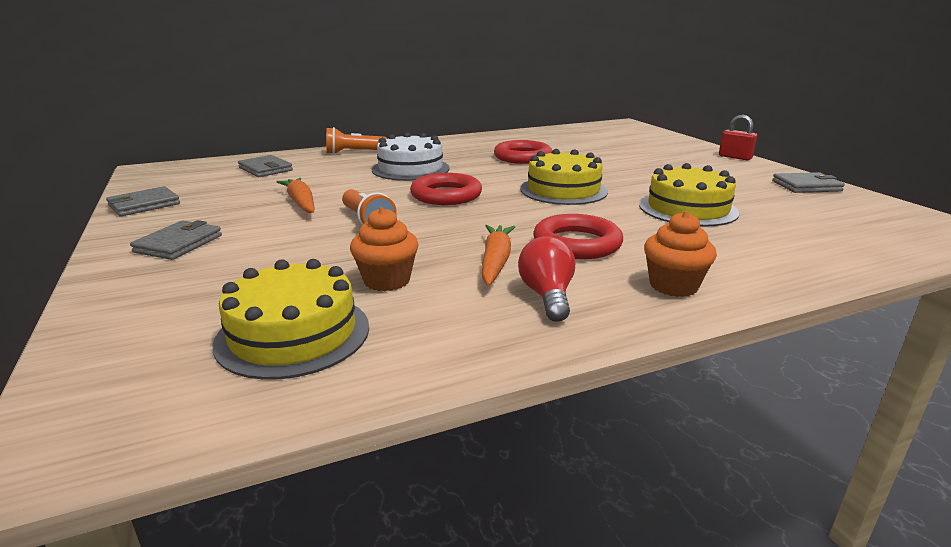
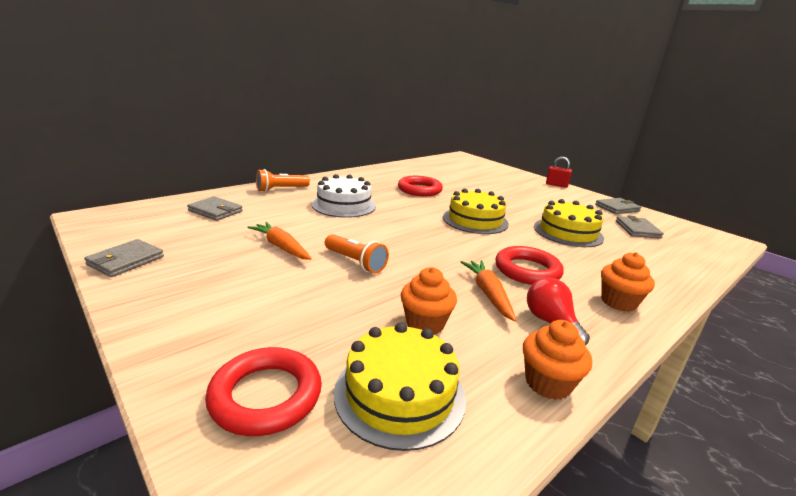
camera: 20 degrees left, 0 degrees up
grey wallet [130,220,222,260] -> grey wallet moved to [616,215,664,239]
red ring [410,173,482,205] -> red ring moved to [205,347,322,436]
none -> orange cupcake [523,320,592,400]

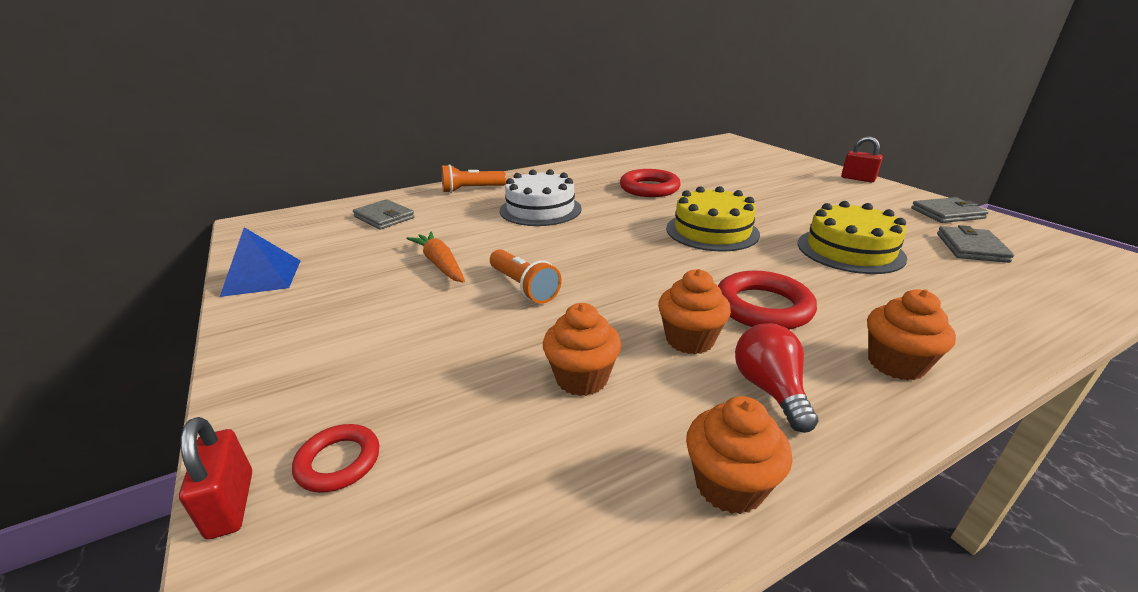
camera: 15 degrees right, 5 degrees up
grey wallet [84,239,164,277] -> blue pyramid [220,227,301,297]
red ring [205,347,322,436] -> red ring [292,424,379,493], size x0.58
yellow cake [334,323,466,451] -> none
orange carrot [461,260,516,322] -> orange cupcake [658,269,731,354]
none -> red padlock [179,417,252,539]

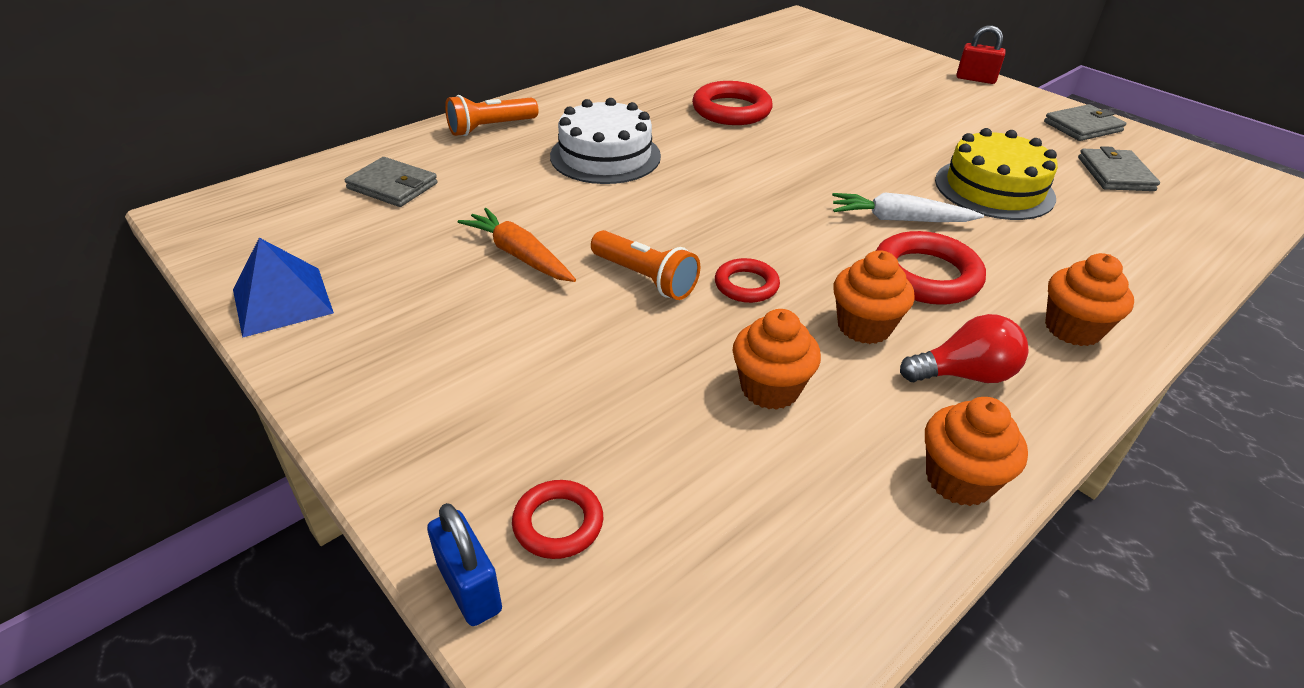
camera: 15 degrees left, 10 degrees up
red padlock [179,417,252,539] -> blue padlock [427,503,502,626]
yellow cake [666,186,760,252] -> none
red light bulb [735,323,818,433] -> red light bulb turned 105 degrees clockwise [900,314,1028,383]
none -> red ring [715,258,780,303]
none -> white carrot [832,192,984,222]

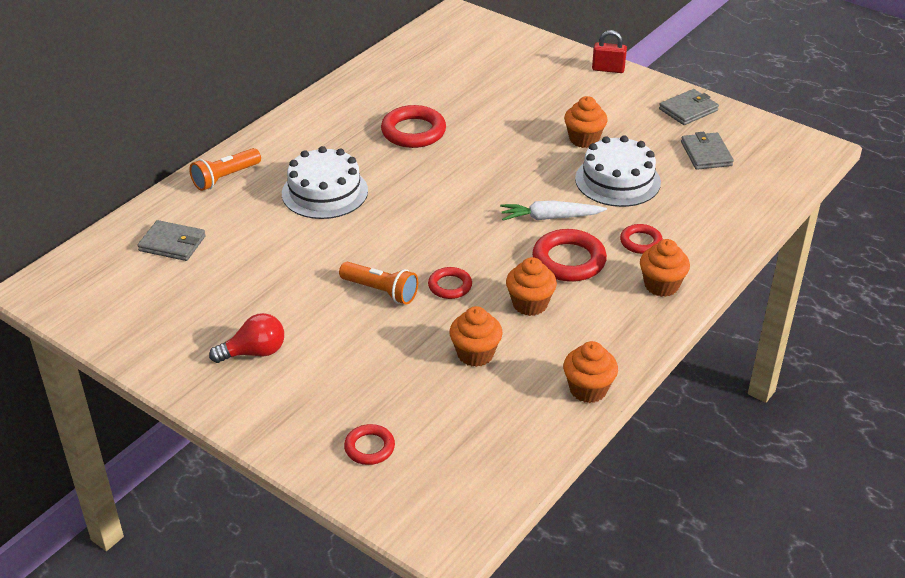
camera: 10 degrees left, 0 degrees up
blue pyramid [233,238,334,338] -> none
blue padlock [427,503,502,626] -> none
orange carrot [458,208,576,282] -> none
red light bulb [900,314,1028,383] -> red light bulb moved to [209,313,284,363]
yellow cake [935,128,1058,220] -> white cake [575,135,661,207]
none -> orange cupcake [564,96,608,148]
none -> red ring [620,224,663,254]

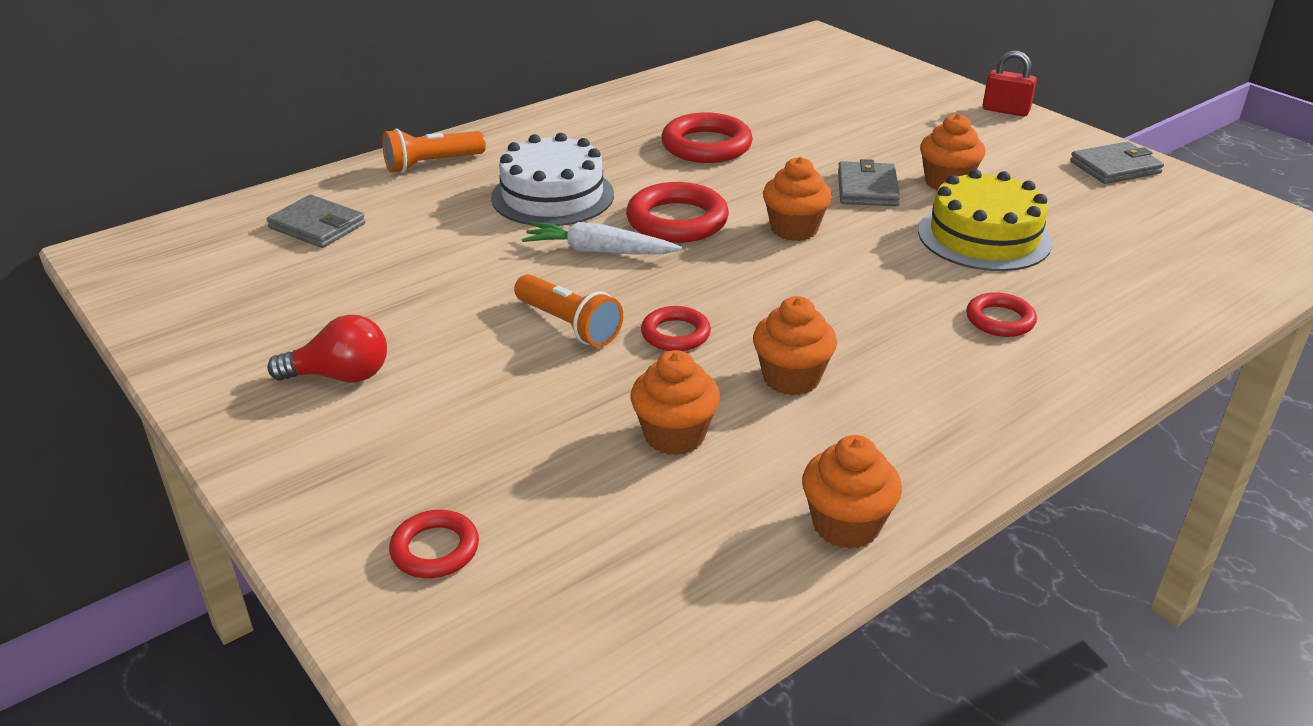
camera: 15 degrees right, 5 degrees down
white carrot [500,201,607,220] -> white carrot moved to [522,222,682,254]
red ring [532,229,607,282] -> red ring moved to [626,182,729,243]
white cake [575,135,661,207] -> yellow cake [918,169,1052,271]
orange cupcake [640,239,690,297] -> orange cupcake moved to [763,157,832,241]
grey wallet [681,132,734,170] -> grey wallet moved to [838,159,900,206]

